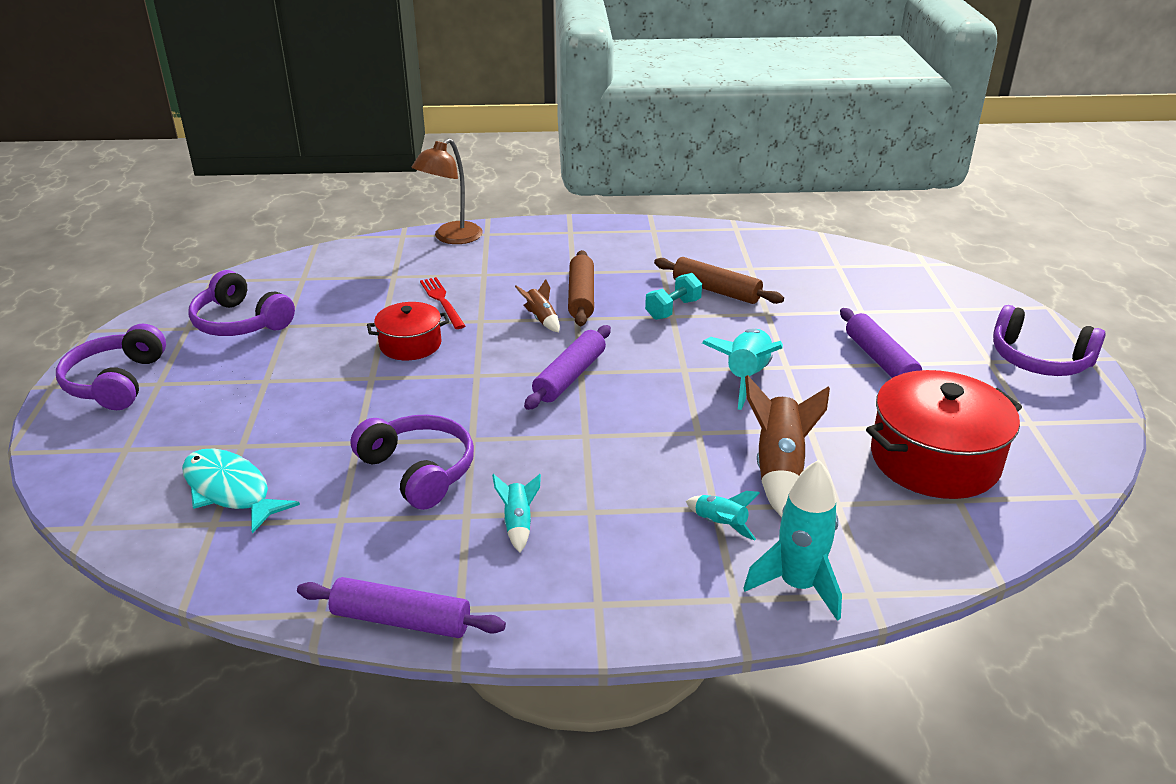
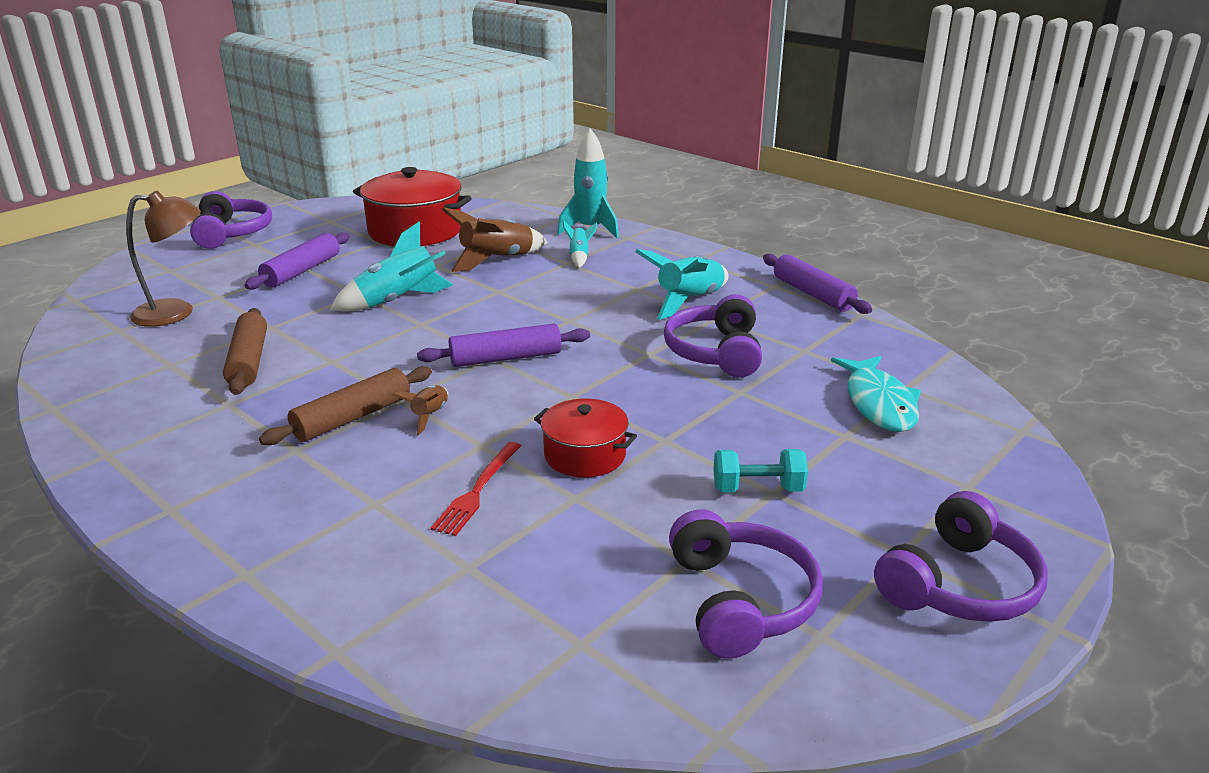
camera: 135 degrees left, 5 degrees down
brown lamp [412,138,483,244] -> brown lamp moved to [126,191,201,327]
turquoise rocket [492,474,541,553] -> turquoise rocket [635,249,729,320], size x1.88
turquoise dumbbell [645,273,702,320] -> turquoise dumbbell moved to [713,449,808,492]

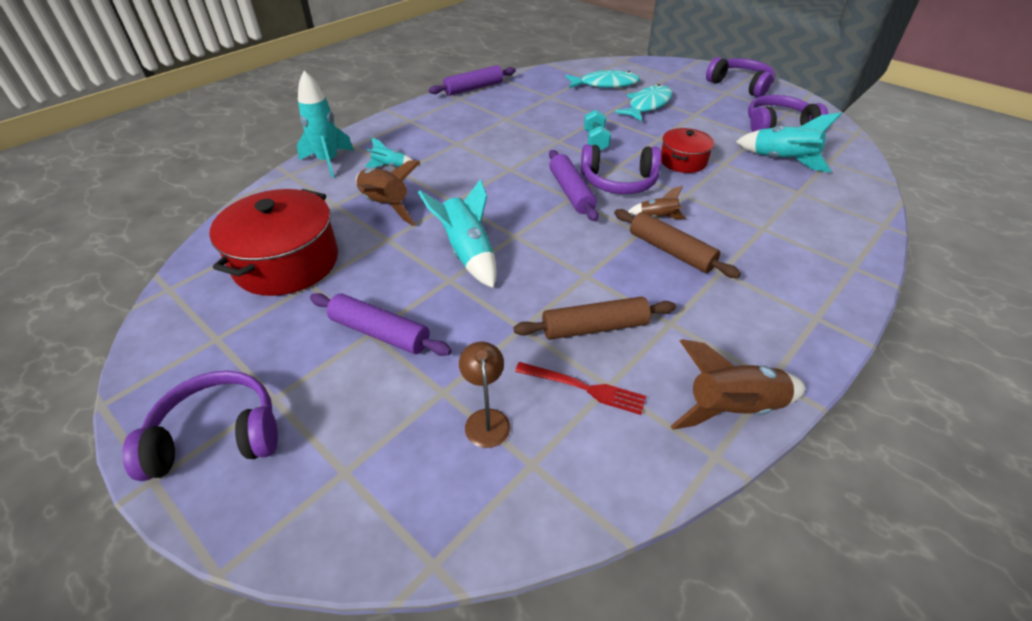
camera: 90 degrees left, 15 degrees up
brown lamp [126,191,201,327] -> brown lamp [459,342,511,448], size x0.64
red fork [431,442,521,536] -> red fork moved to [515,362,646,415]
turquoise rocket [635,249,729,320] -> turquoise rocket moved to [736,113,842,173]
purple headphones [664,294,762,378] -> purple headphones moved to [581,144,661,194]
turquoise dumbbell [713,449,808,492] -> turquoise dumbbell moved to [584,110,611,151]
none -> turquoise fish [615,84,672,122]
none -> brown rocket [670,339,806,430]

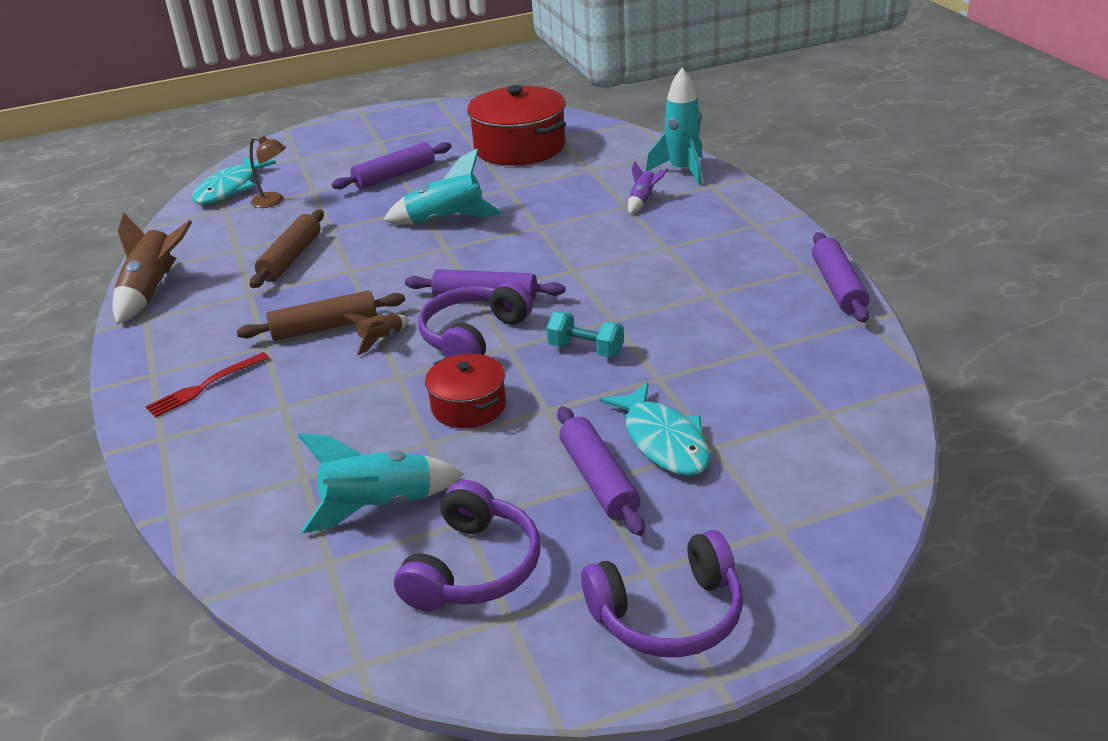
camera: 120 degrees right, 10 degrees down
purple headphones [122,371,278,481] -> none
brown rocket [356,161,421,226] -> none
turquoise rocket [365,137,414,168] -> purple rocket [628,161,668,214]
red fork [515,362,646,415] -> red fork moved to [145,352,269,417]
turquoise fish [565,70,640,88] -> turquoise fish moved to [192,156,276,204]
none -> purple rolling pin [557,406,645,536]

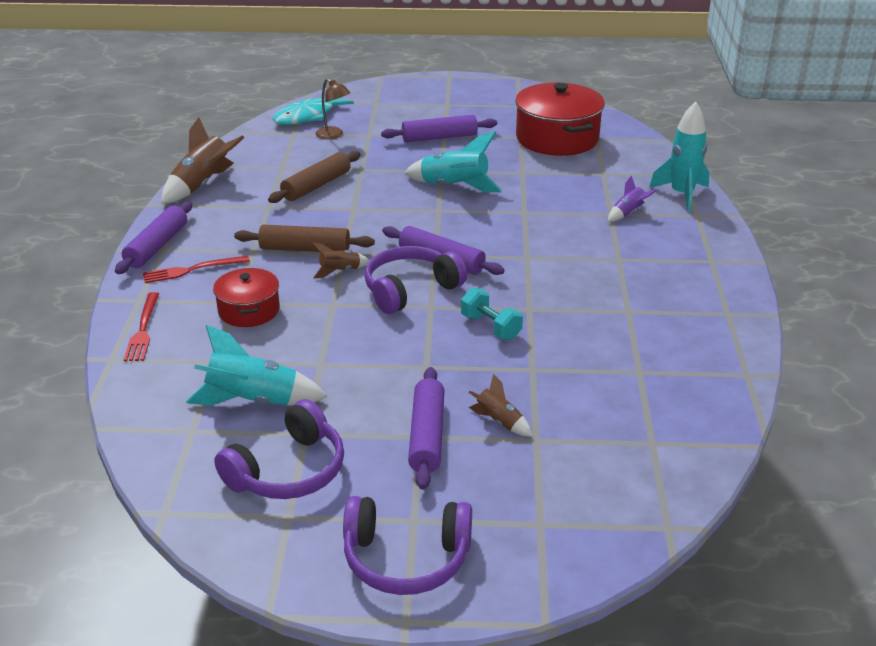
camera: 20 degrees right, 0 degrees up
red pot [425,354,506,428] -> red pot moved to [213,268,280,327]
turquoise fish [600,382,710,476] -> brown rocket [469,373,533,437]
purple rolling pin [812,232,869,323] -> purple rolling pin moved to [115,201,192,274]
none -> red fork [123,292,159,361]

